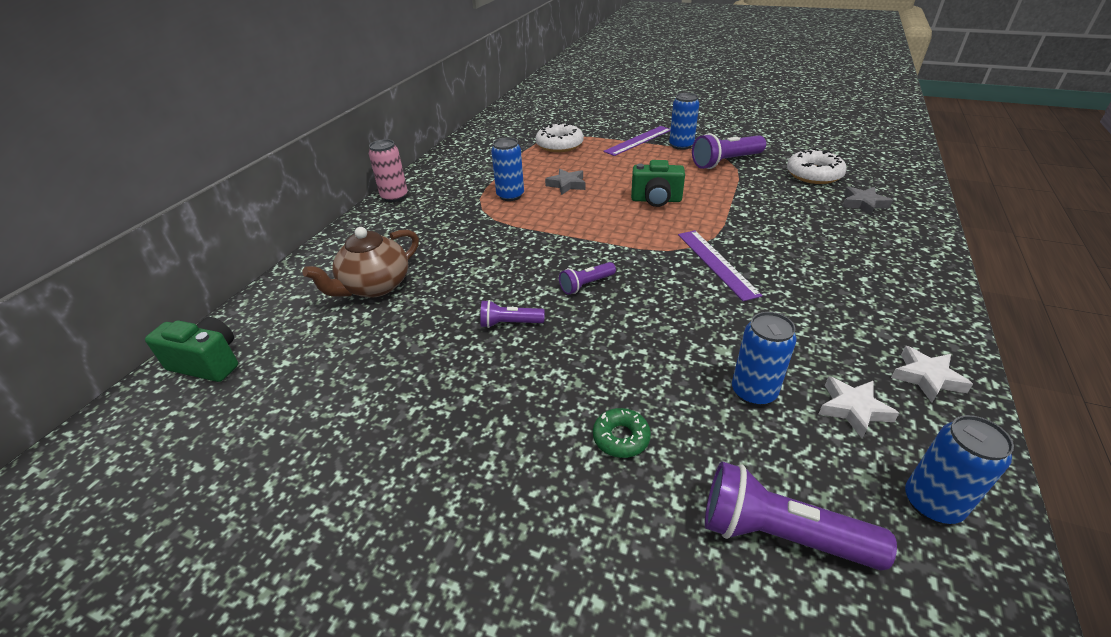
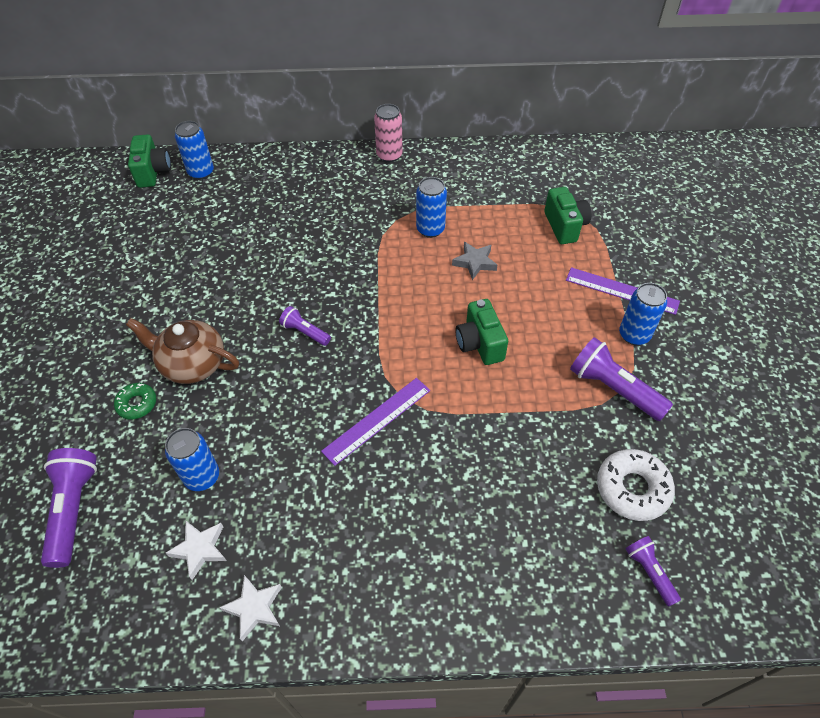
camera: 65 degrees right, 15 degrees up
brown teapot [302,227,419,298] -> brown teapot moved to [126,318,239,384]
purple flashlight [480,300,545,328] -> purple flashlight moved to [625,536,681,607]
white donut [535,123,584,152] -> green camera [544,187,591,244]
grey star [842,187,893,216] -> none
blue can [905,415,1014,524] -> blue can moved to [175,121,214,180]

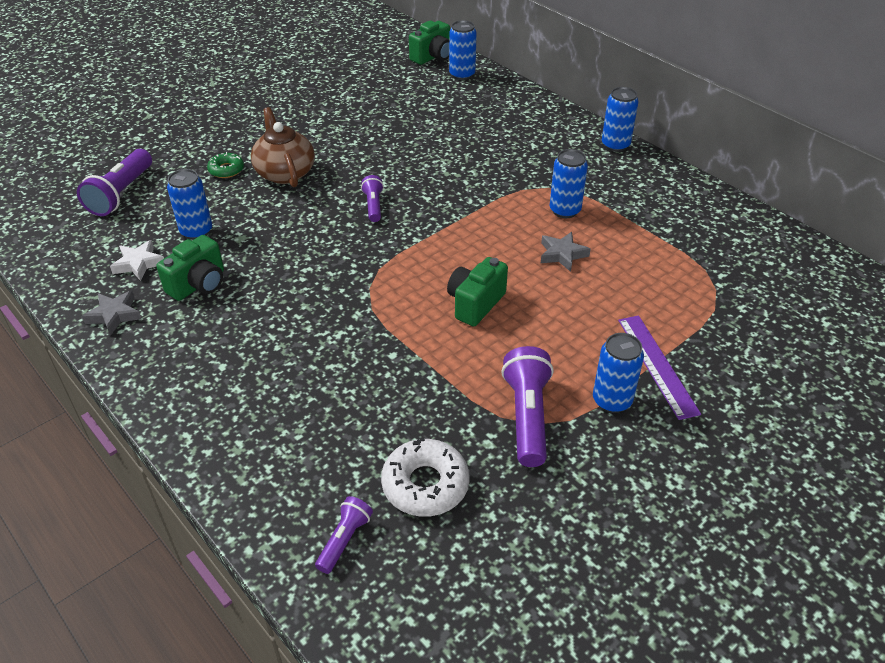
camera: 50 degrees right, 10 degrees down
purple flashlight [41,448,97,568] -> purple flashlight turned 150 degrees clockwise [77,149,152,216]
white star [219,575,282,642] -> grey star [82,291,141,336]
purple ruler [321,378,430,466] -> none
pink can [374,104,403,162] -> blue can [602,87,638,152]
green camera [544,187,591,244] -> green camera moved to [156,235,224,301]

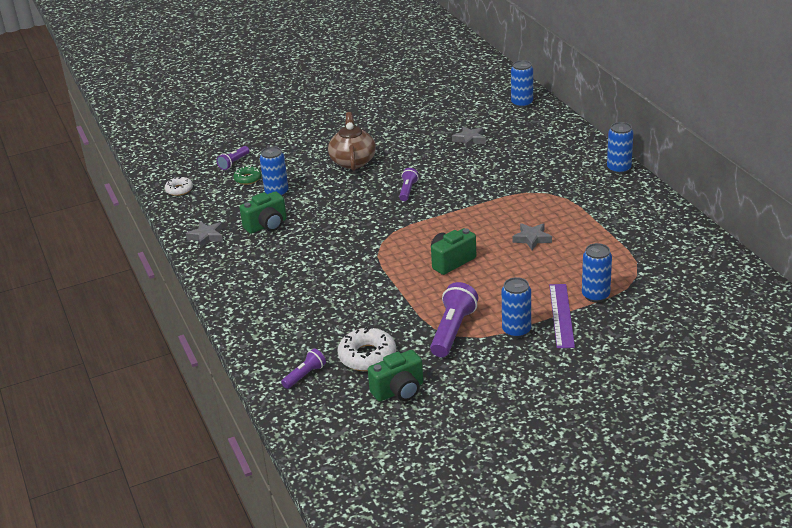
camera: 20 degrees right, 10 degrees down
purple flashlight [77,149,152,216] -> purple flashlight [217,146,249,170], size x0.56
white star [110,240,164,281] -> none
green donut [207,152,244,178] -> green donut moved to [233,166,261,185]
green camera [409,20,450,65] -> green camera moved to [368,350,423,402]
blue can [550,149,588,218] -> blue can moved to [582,243,612,302]
none -> white donut [165,176,193,196]
none -> grey star [452,126,486,149]

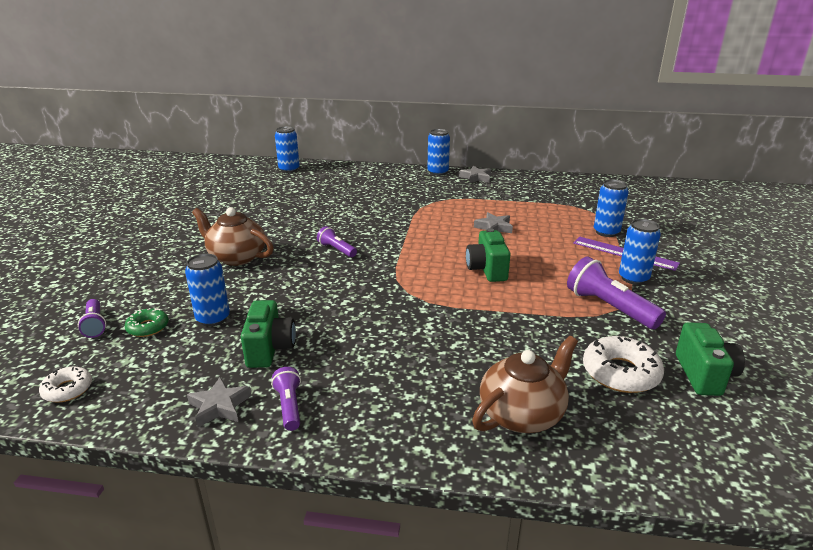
camera: 60 degrees left, 5 degrees down
purple flashlight [281,348,326,389] -> purple flashlight moved to [271,367,301,431]
grey star [452,126,486,149] -> grey star moved to [459,166,491,183]
none -> brown teapot [472,336,578,433]

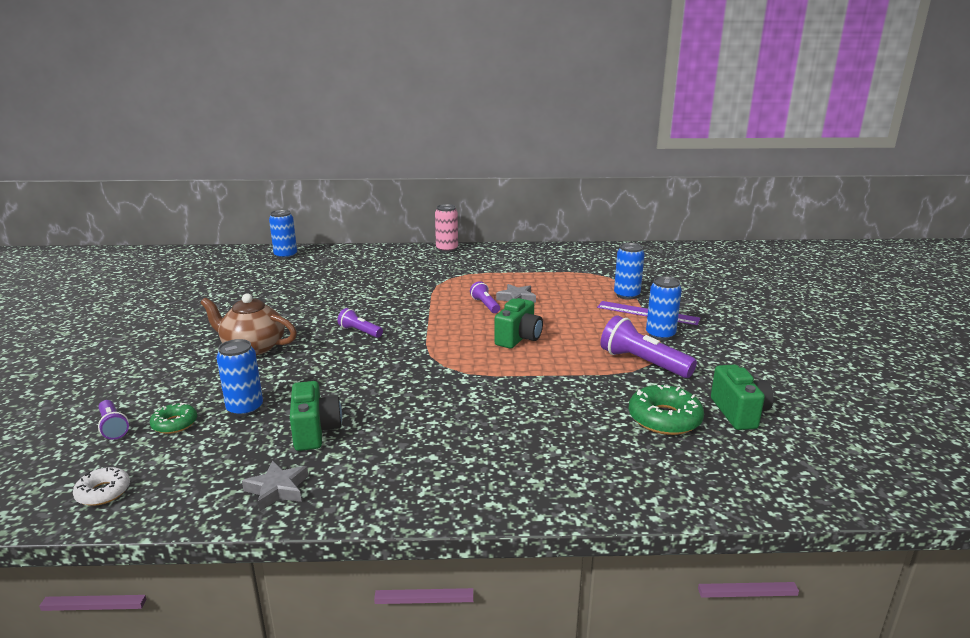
camera: 10 degrees left, 5 degrees down
purple flashlight [271,367,301,431] -> purple flashlight moved to [470,281,500,313]
blue can [427,129,450,176] -> pink can [435,204,458,253]
grey star [459,166,491,183] -> none
green camera [466,228,511,282] -> green camera turned 135 degrees counterclockwise [494,298,543,349]
brown teapot [472,336,578,433] -> none
white donut [583,336,664,393] -> green donut [629,385,704,435]

